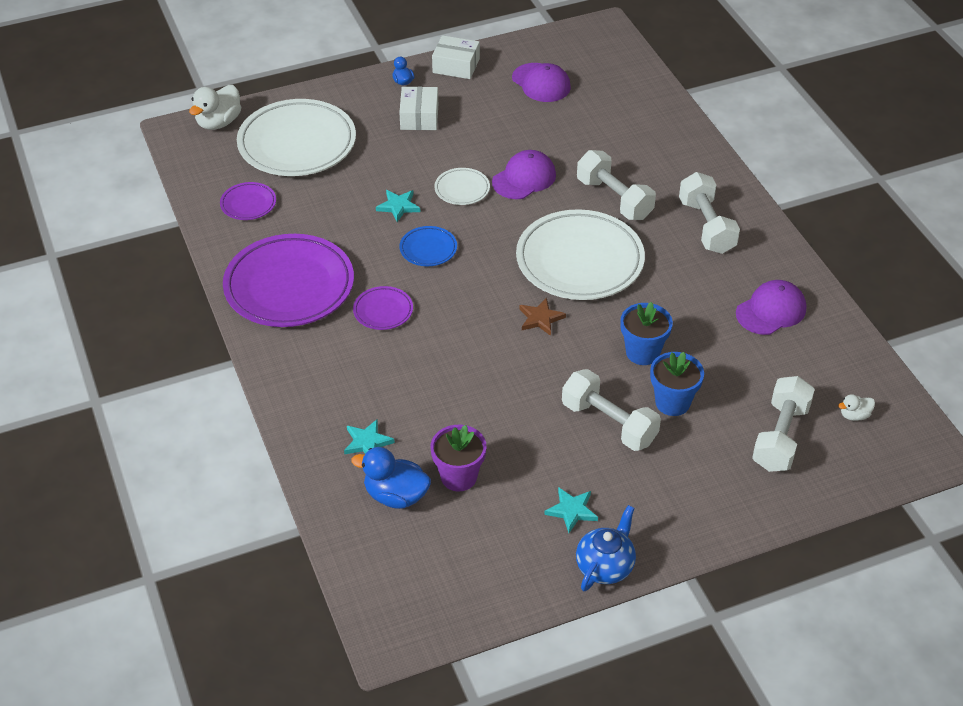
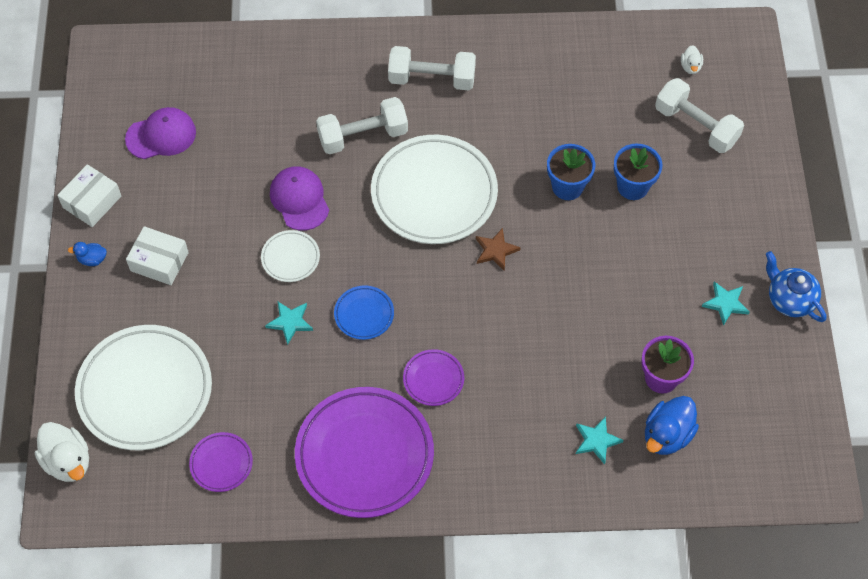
camera: 70 degrees left, 15 degrees up
white dumbbell [562,369,661,451] -> none
purple cap [736,280,806,335] -> none

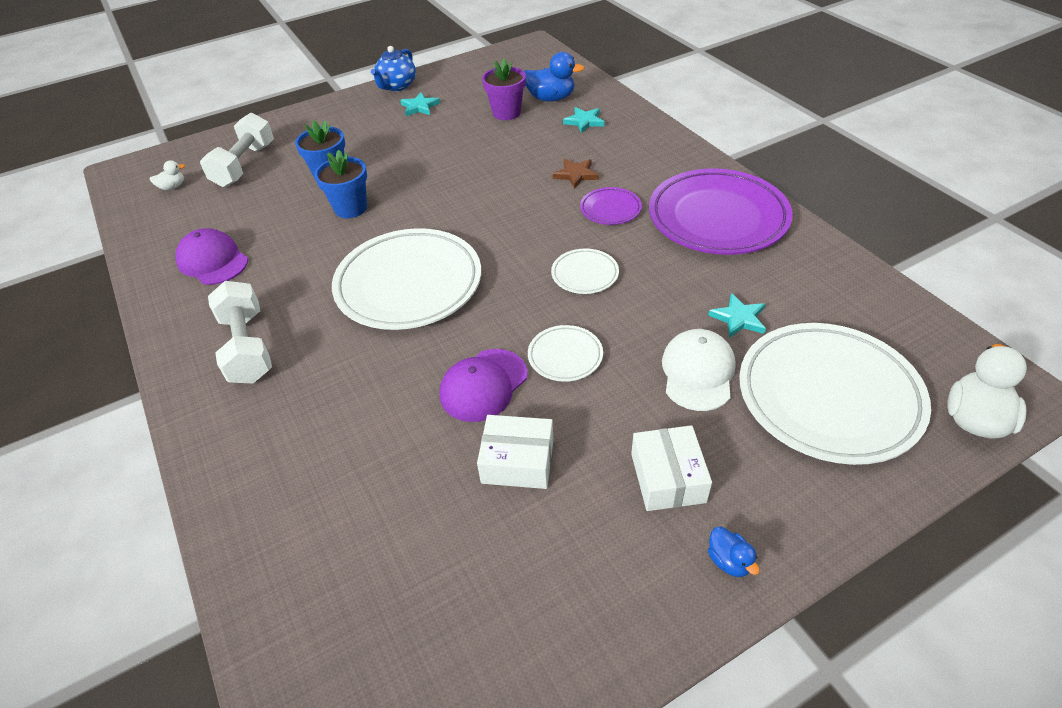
camera: 115 degrees left, 15 degrees down
white box [57,164,121,227] -> white box moved to [477,415,554,489]
purple cap [125,107,196,159] -> purple cap moved to [175,228,248,285]
purple plate [189,432,253,492] -> none
turquoise star [265,302,313,345] -> turquoise star moved to [708,293,766,338]
white dumbbell [316,97,408,154] -> none
blue plate [334,286,394,340] -> white plate [551,248,619,294]
brown star [476,228,521,271] -> brown star moved to [553,159,599,189]
none -> white cap [662,329,736,411]

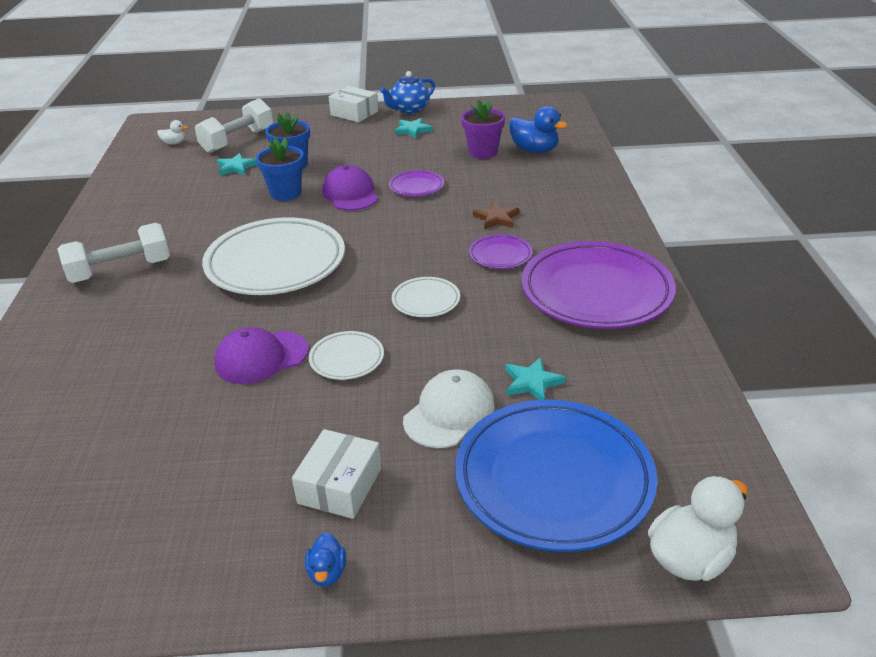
camera: 25 degrees right, 10 degrees down
purple cap [175,228,248,285] -> purple cap moved to [322,165,378,211]
white dumbbell [208,281,272,384] -> white dumbbell turned 60 degrees clockwise [57,223,170,283]
white box [477,415,554,489] -> white box moved to [329,86,378,123]
turquoise star [563,107,605,133] -> turquoise star moved to [217,153,257,176]
white plate [739,323,931,465] -> blue plate [455,399,657,552]
none -> purple plate [389,170,444,197]

